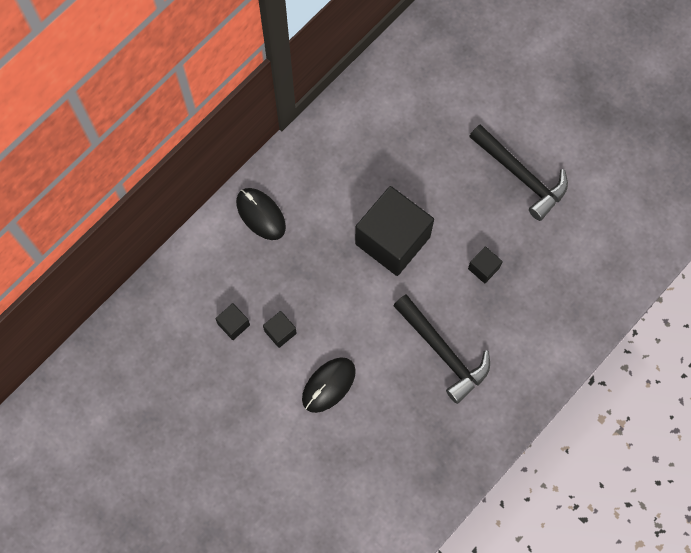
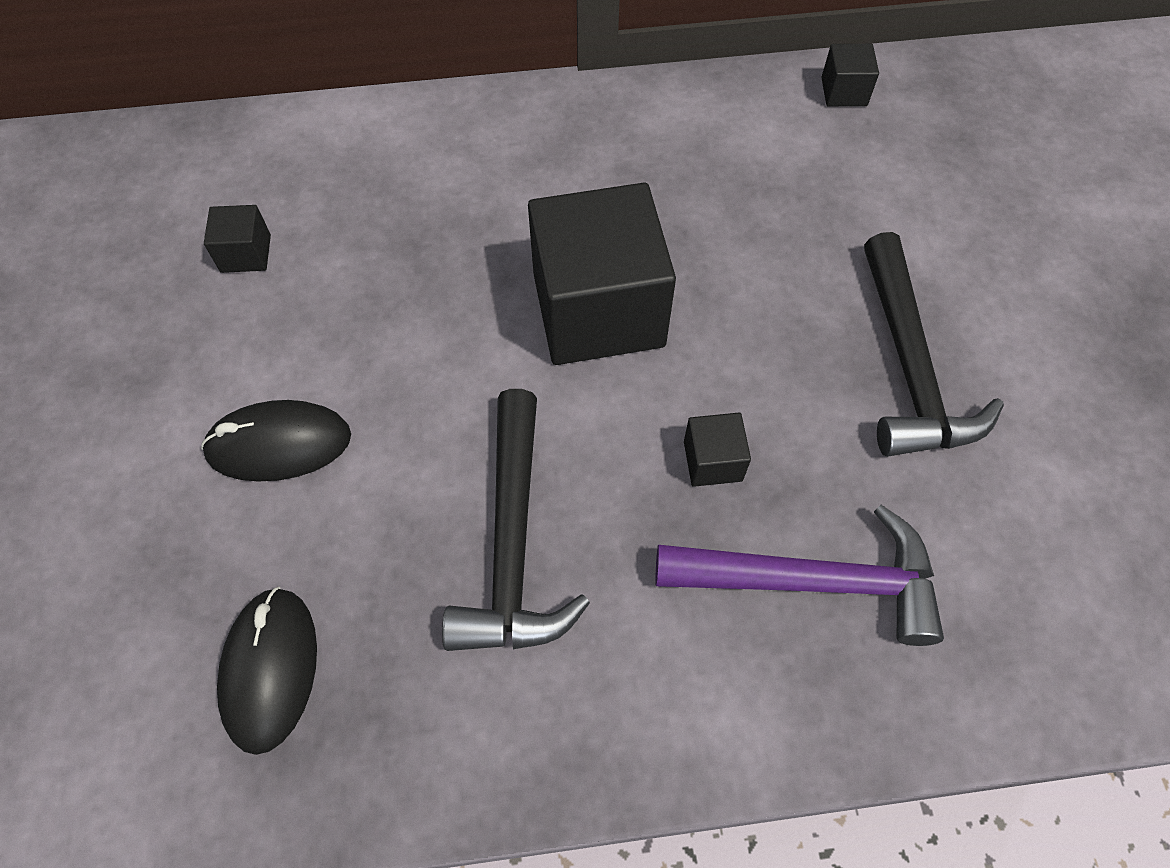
camera: 40 degrees right, 10 degrees down
black mouse [236,188,286,240] -> black mouse moved to [217,587,317,755]
black cube [263,311,297,348] -> black cube moved to [821,44,879,106]
none -> purple hammer [655,505,944,646]

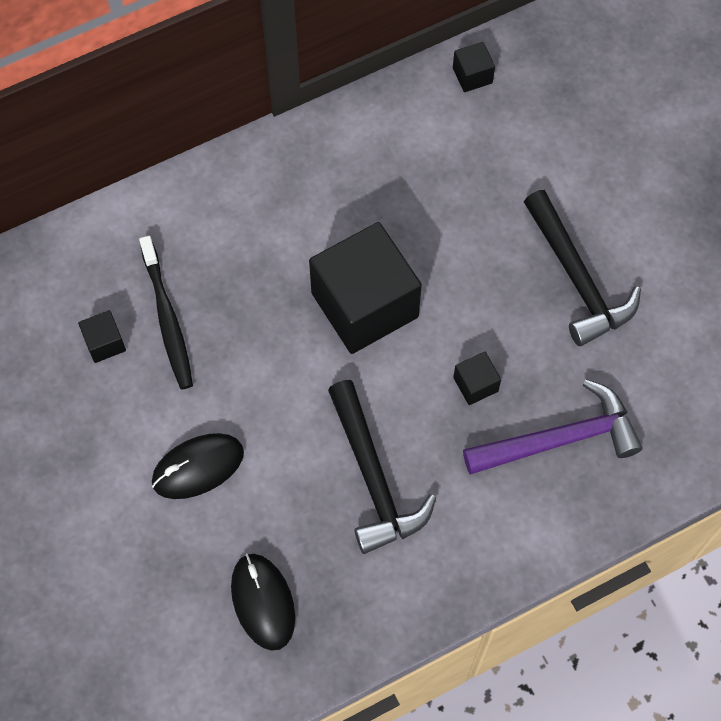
camera: 20 degrees left, 5 degrees up
none -> black toothbrush [139,236,193,389]

